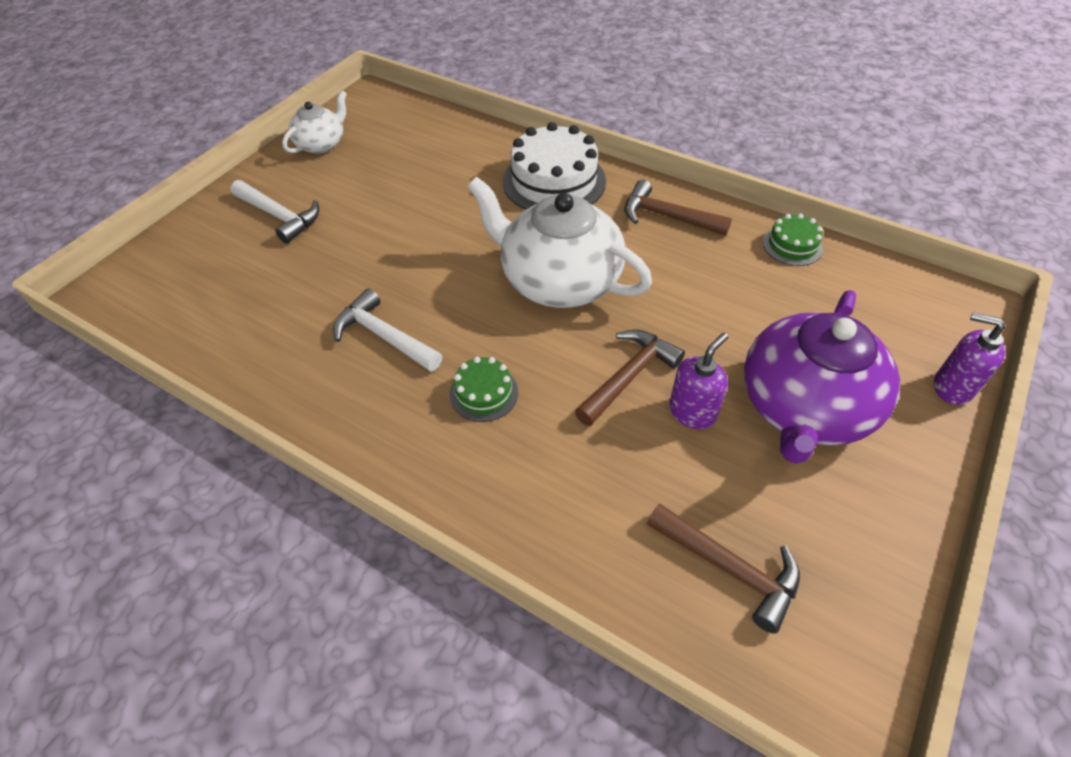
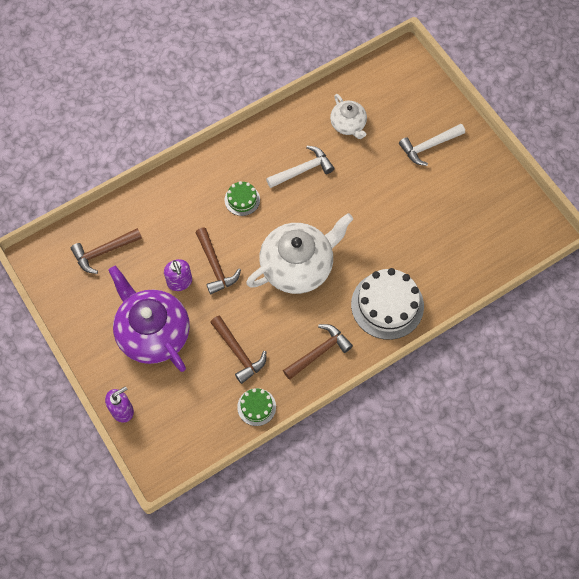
camera: 115 degrees right, 15 degrees up
white teapot [282,90,347,154] -> white teapot moved to [330,94,367,139]
none -> brown hammer [210,316,266,384]

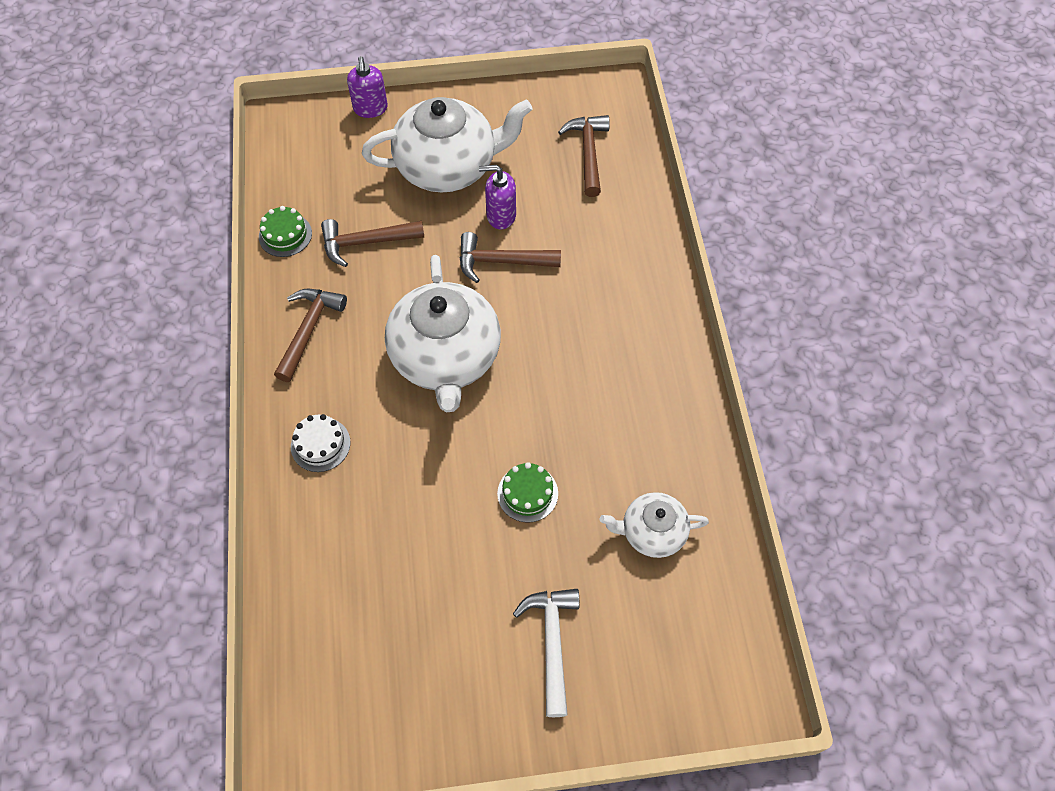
camera: 115 degrees right, 5 degrees down
purple teapot [109,265,190,372] -> white teapot [362,97,533,192]
green cake [225,181,260,216] -> green cake moved to [497,462,558,523]
white hammer [266,146,334,188] -> none
brown hammer [283,324,353,380] -> brown hammer turned 150 degrees counterclockwise [274,289,347,382]
white cake [351,268,424,340] -> white cake [291,414,350,472], size x0.51

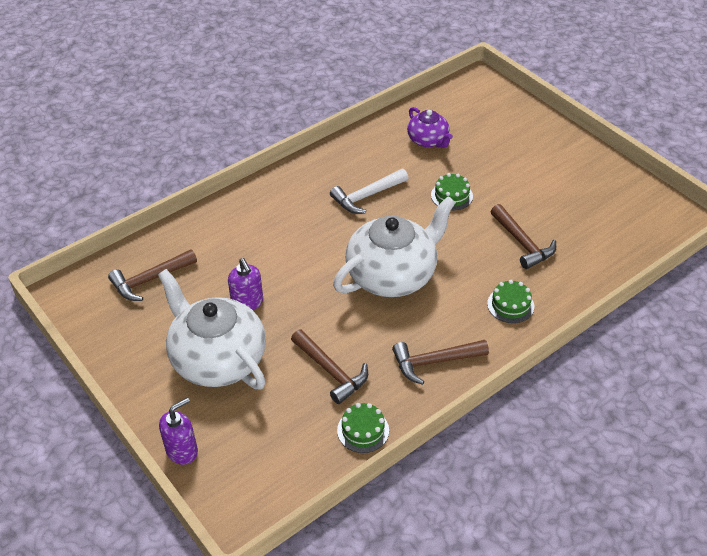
camera: 120 degrees left, 15 degrees down
white cake [291,414,350,472] -> green cake [487,280,534,323]
brown hammer [460,232,561,283] -> brown hammer moved to [491,204,556,269]
white hammer [513,589,579,717] -> white hammer moved to [330,169,408,214]
white teapot [600,492,709,558] -> purple teapot [407,107,453,148]

